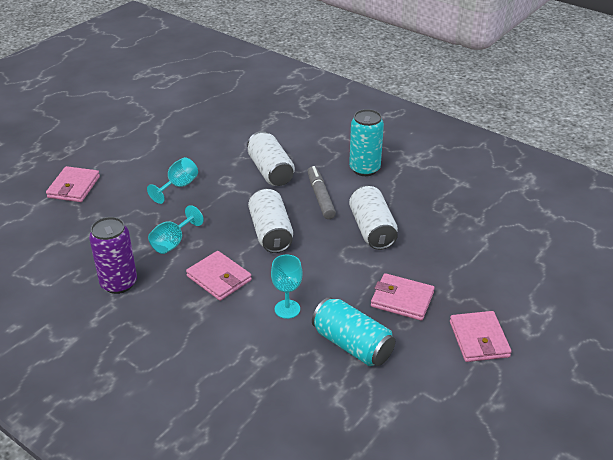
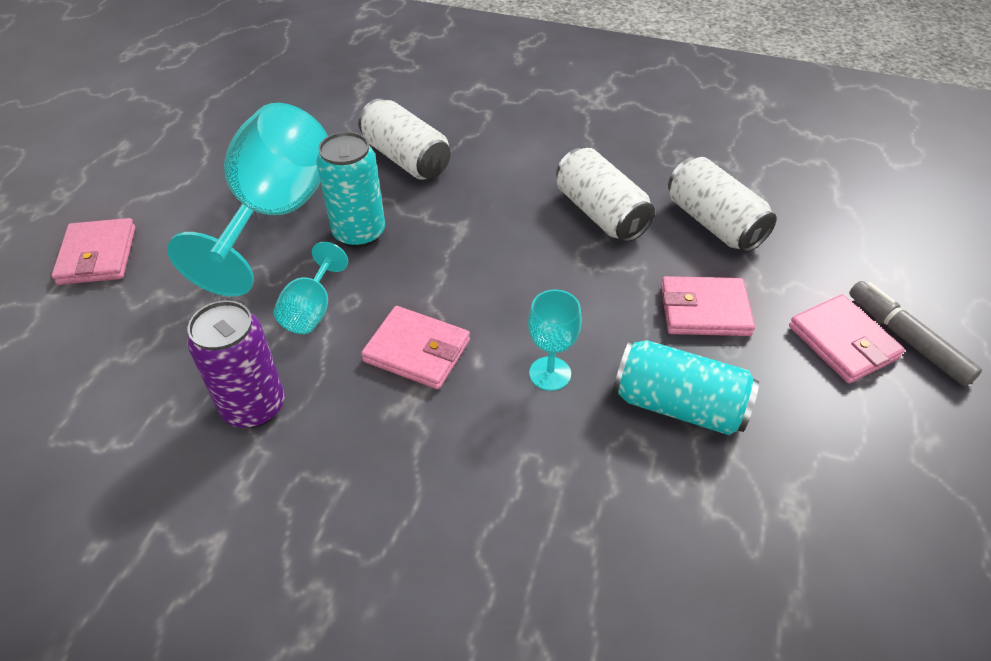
camera: 20 degrees left, 10 degrees up
turquoise goblet [147,157,198,204] -> turquoise goblet [167,103,328,296], size x2.21
white can [248,189,293,253] -> white can moved to [668,157,777,252]
grey marker [308,166,336,219] -> grey marker moved to [849,281,982,386]
turquoise can [349,109,384,176] -> turquoise can moved to [316,132,385,248]

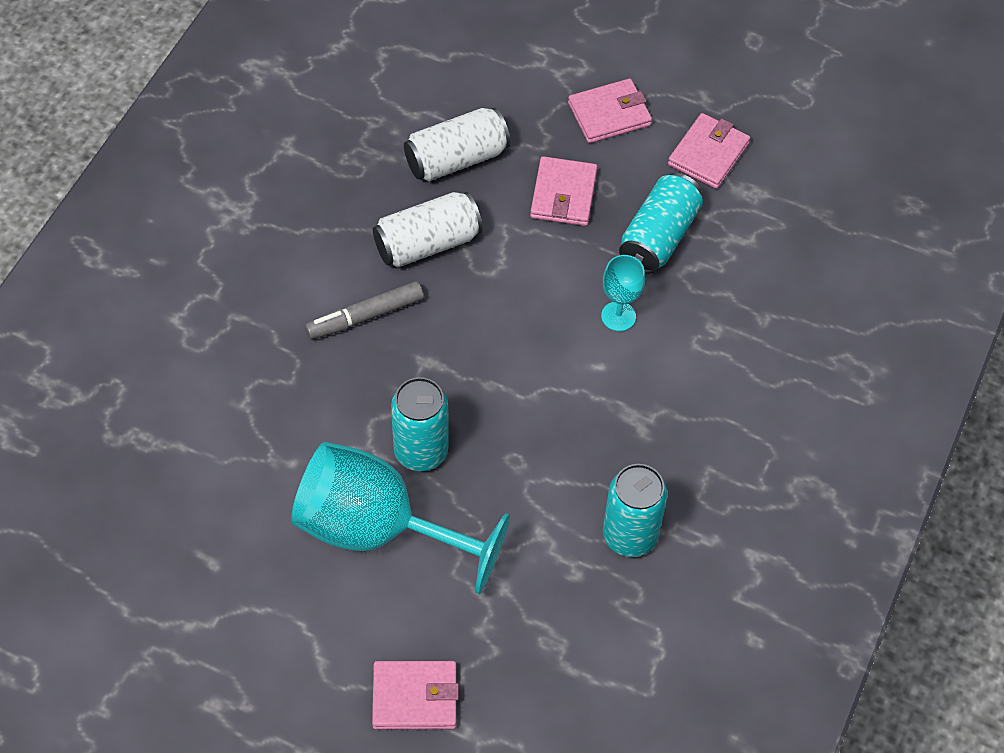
camera: 85 degrees left, 10 degrees up
purple can [187,300,285,428] -> turquoise can [603,464,668,557]
turquoise goblet [273,242,348,334] -> none
white can [358,99,451,180] -> none
pink wallet [361,306,470,389] -> pink wallet moved to [668,113,750,189]
grey marker [849,281,982,386] -> grey marker moved to [305,281,424,339]

